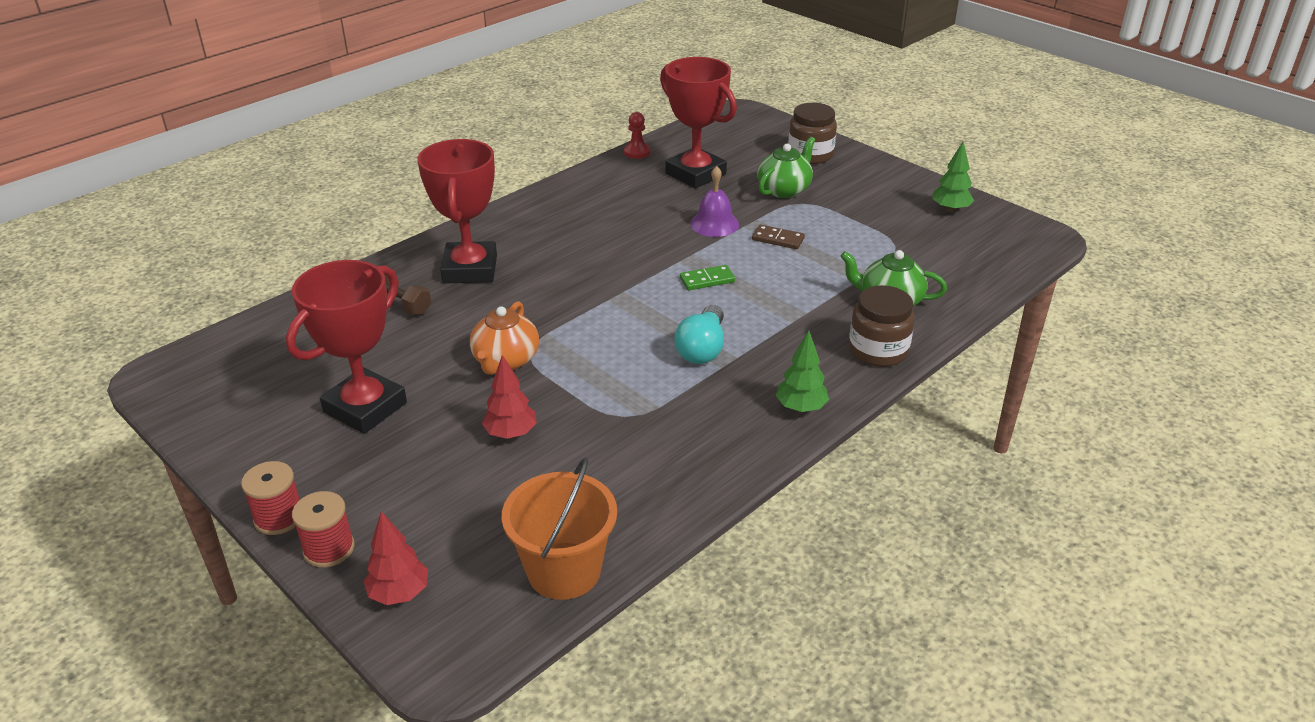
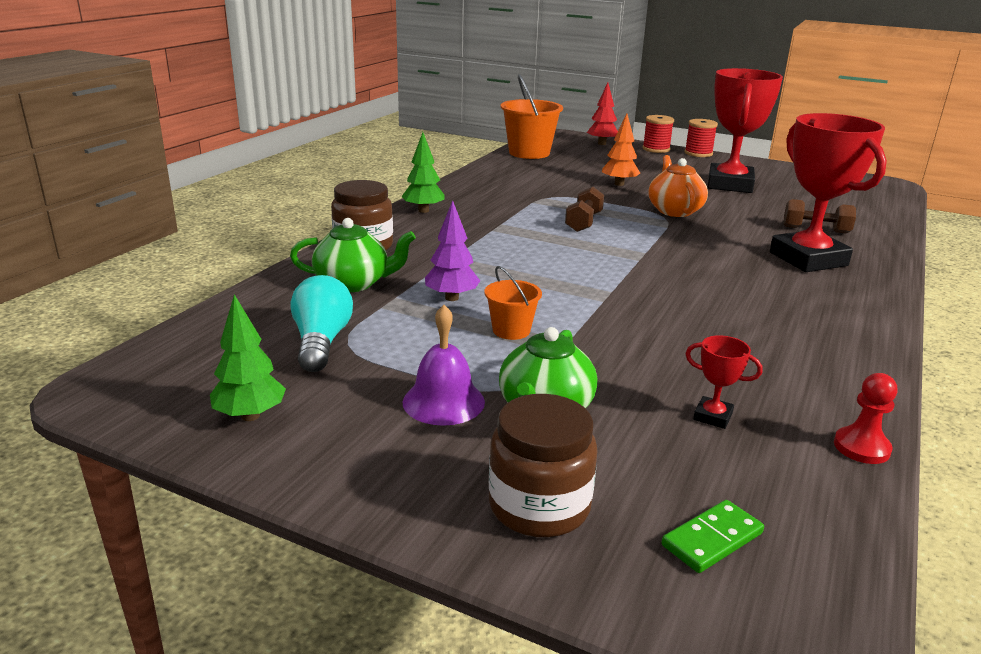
camera: 160 degrees right, 10 degrees down
red tree [482,355,537,439] -> orange tree [602,114,640,186]
red trophy [660,57,737,188] -> red trophy [685,335,762,429], size x0.40
turquoise light bulb [674,305,724,364] -> turquoise light bulb moved to [290,275,353,372]
green domino [680,265,735,290] -> green domino moved to [662,500,764,573]
purple bell [690,166,739,237] -> purple bell moved to [403,305,485,426]
brown domino [752,225,805,249] -> orange bucket [485,266,542,340]
none -> purple tree [425,200,480,301]
none -> brown dumbbell [565,186,604,232]

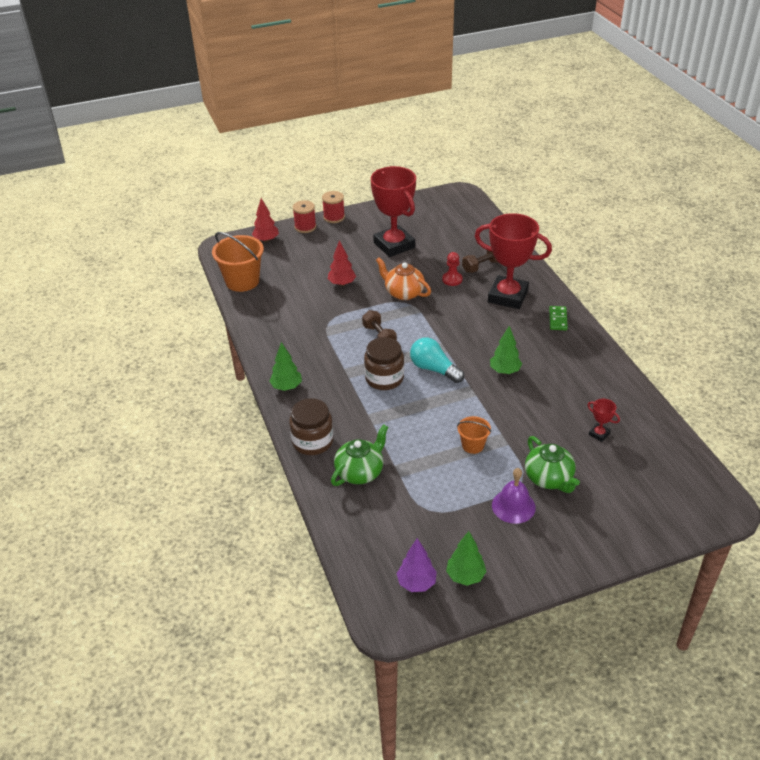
camera: 45 degrees left, 15 degrees up
turquoise light bulb [290,275,353,372] -> turquoise light bulb moved to [410,338,464,383]
purple tree [425,200,480,301] -> purple tree moved to [397,538,437,592]
brown jar [489,394,598,537] -> brown jar moved to [364,337,404,390]
orange tree [602,114,640,186] -> red tree [328,240,356,286]
green domino [662,500,764,573] -> green domino moved to [549,306,568,330]
red trophy [685,335,762,429] -> red trophy turned 60 degrees clockwise [588,399,620,442]
red pawn [834,373,897,464] -> red pawn moved to [442,252,463,286]
none -> green tree [490,326,522,374]

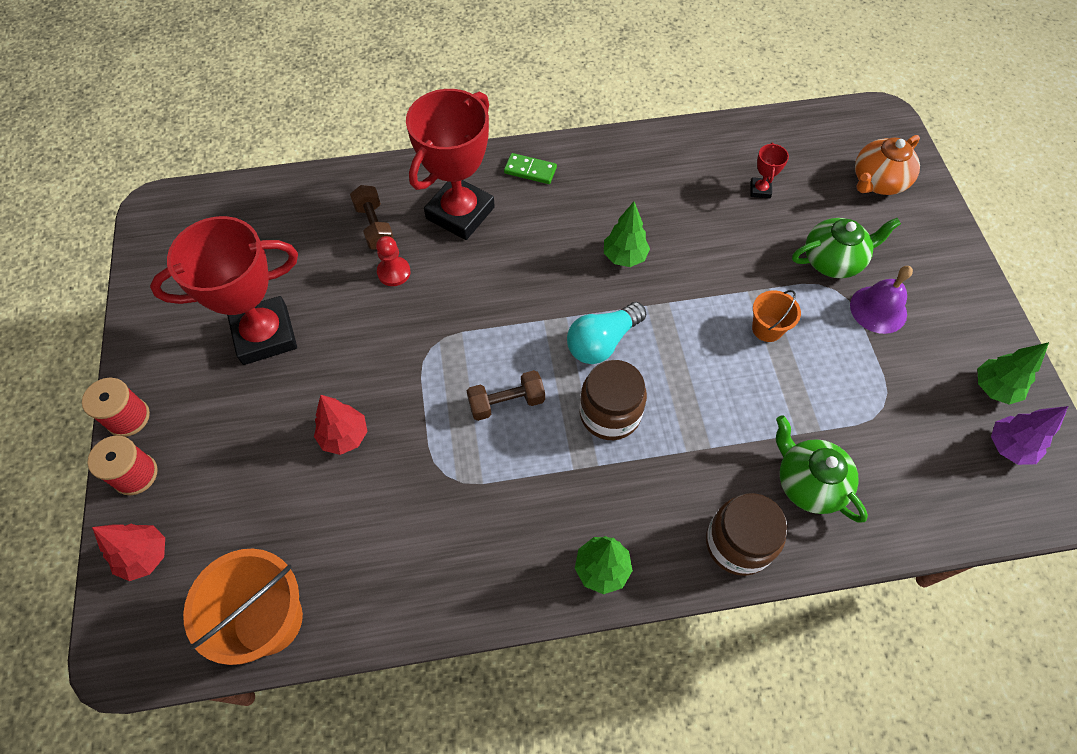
camera: 80 degrees left, 20 degrees up
orange teapot [376,257,431,300] -> orange teapot moved to [855,135,920,195]
red trophy [588,399,620,442] -> red trophy turned 45 degrees counterclockwise [751,142,789,199]

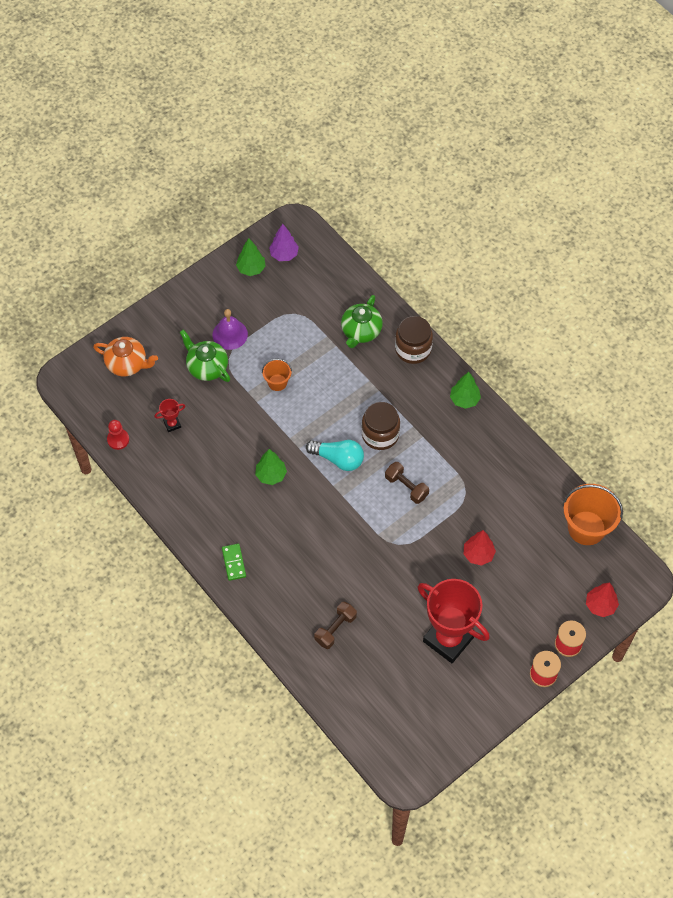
camera: 120 degrees left, 0 degrees up
red pawn [376,236,411,286] -> red pawn moved to [107,420,129,450]
red trophy [406,89,495,240] -> none

